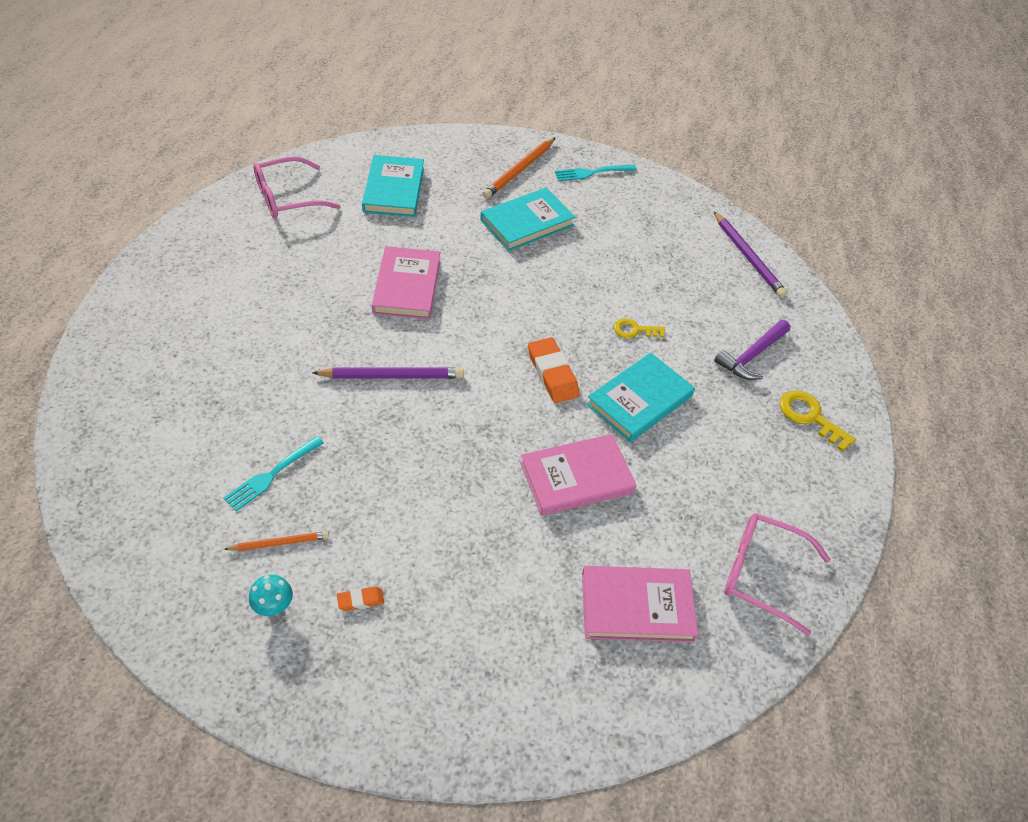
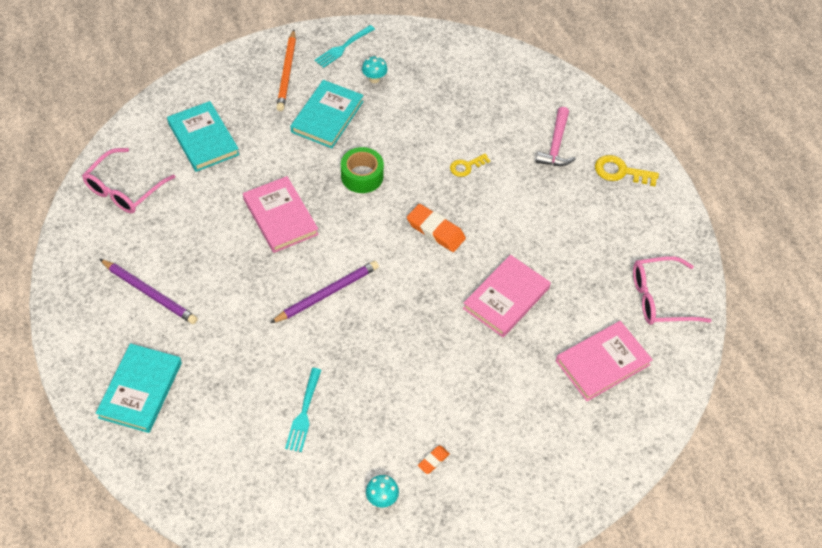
camera: 30 degrees left, 5 degrees up
orange pencil [224,531,329,551] -> none
turquoise book [586,353,695,442] -> turquoise book moved to [96,343,182,433]
purple pencil [714,212,787,298] -> purple pencil moved to [100,259,198,324]
purple hammer [714,320,790,380] -> pink hammer [536,107,576,166]
none -> green tape [341,147,384,193]
none -> turquoise mushroom [362,56,388,83]

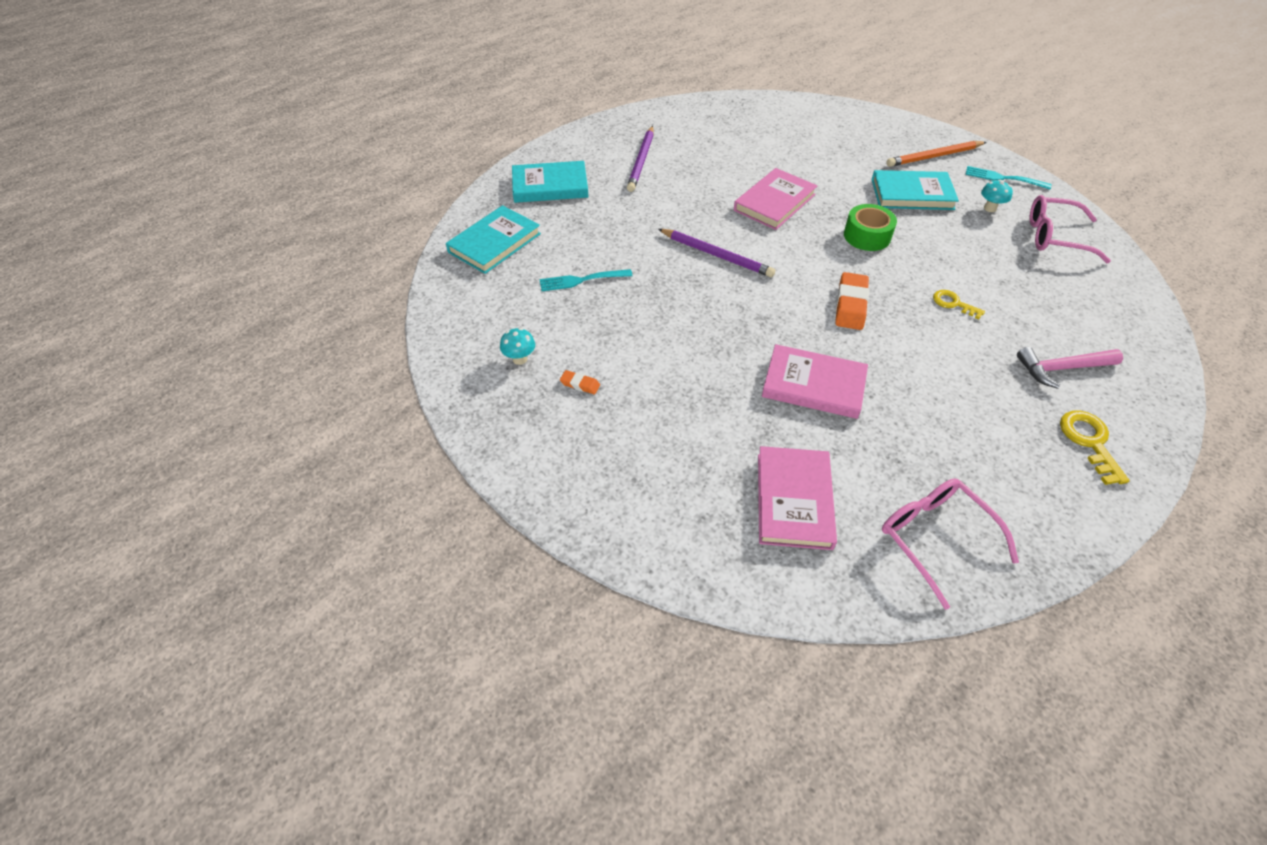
camera: 70 degrees right, 5 degrees down
pink glasses [82,148,175,213] -> pink glasses moved to [1030,195,1111,263]
turquoise book [167,101,240,172] -> turquoise book moved to [446,205,541,274]
pink book [556,321,653,401] -> pink book turned 60 degrees clockwise [758,446,837,550]

